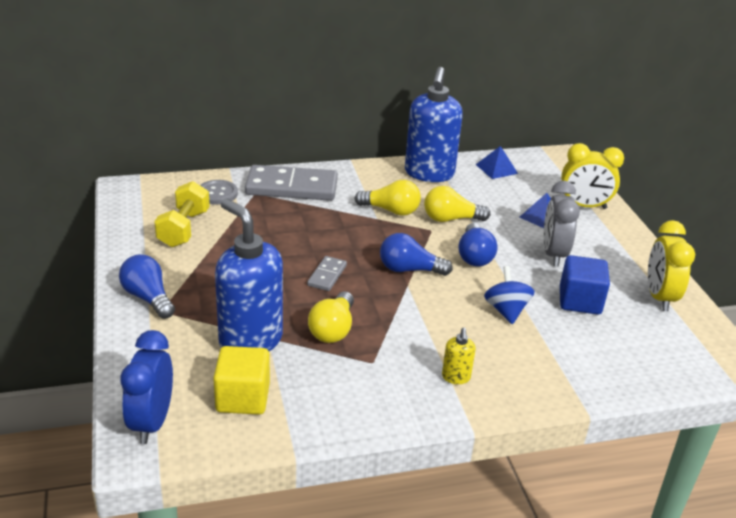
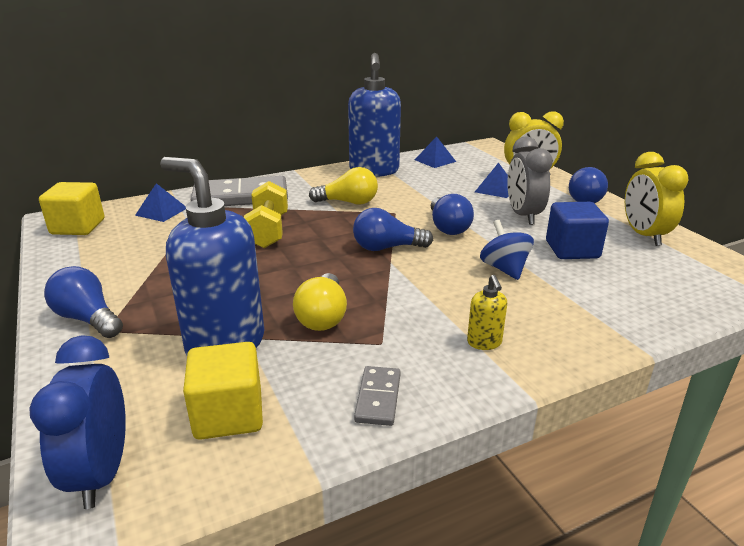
camera: 10 degrees left, 5 degrees down
yellow dumbbell [154,181,210,247] -> yellow dumbbell moved to [244,181,288,248]
grey button [200,180,238,205] -> blue pyramid [135,183,186,222]
grey domino [307,256,347,291] -> grey domino moved to [354,366,401,426]
yellow light bulb [424,186,490,222] -> none
none -> yellow cube [39,182,104,235]
none -> blue light bulb [569,167,608,203]

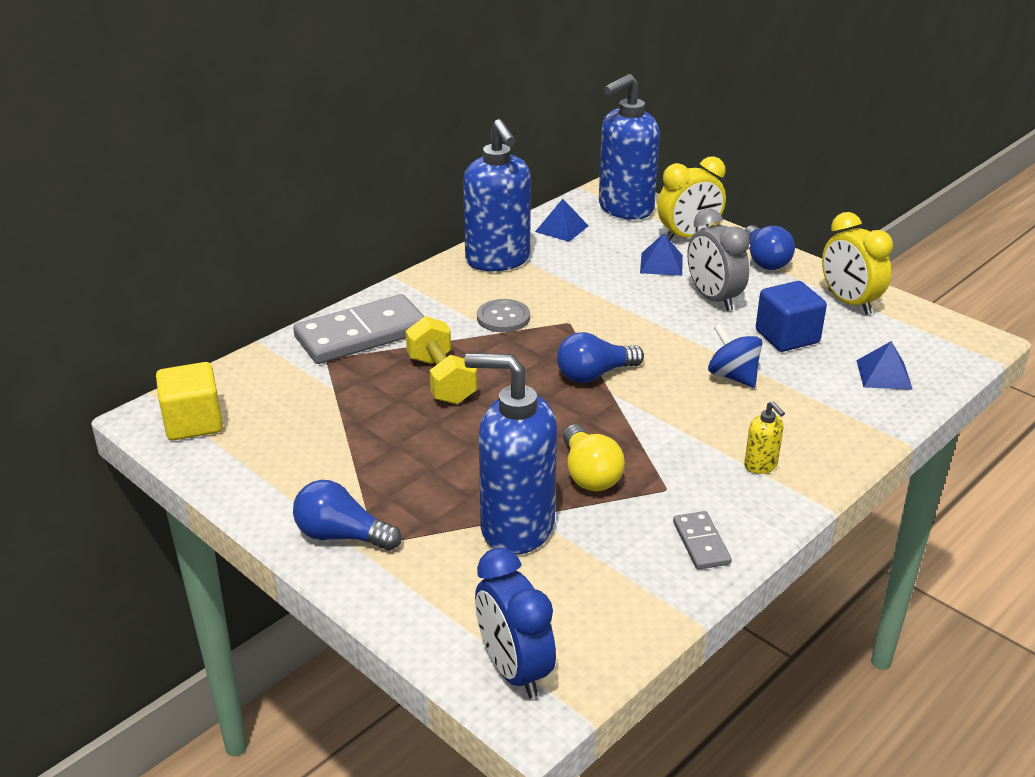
camera: 20 degrees left, 5 degrees up
blue pyramid [135,183,186,222] -> blue pyramid moved to [856,341,913,390]
yellow cube [183,342,263,440] -> none
yellow light bulb [309,167,378,205] -> grey button [477,299,530,332]
blue light bulb [431,194,474,235] -> none
none -> blue soap dispenser [599,74,660,220]

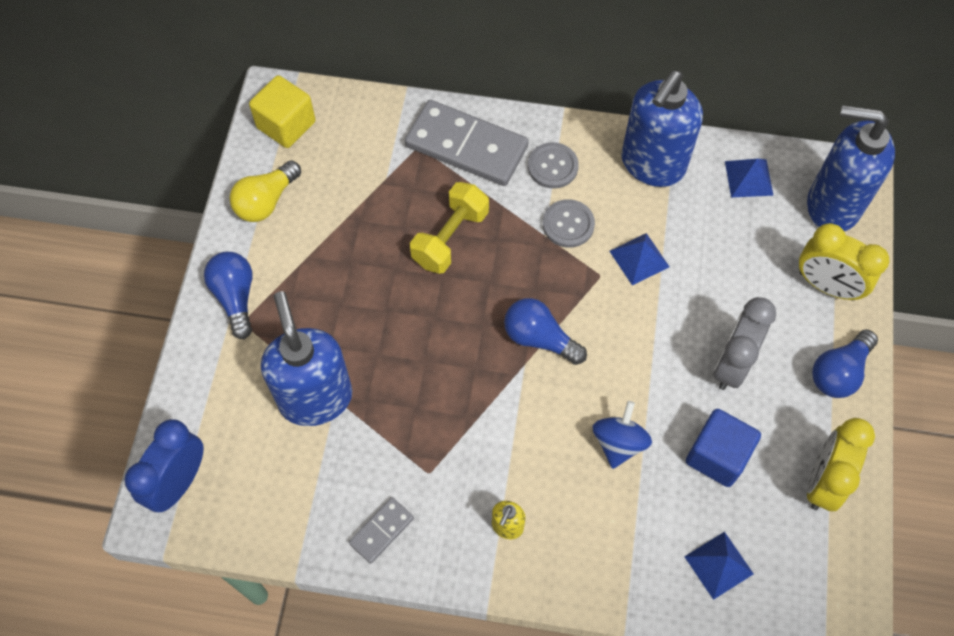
camera: 55 degrees right, 30 degrees up
yellow light bulb [563,424,625,491] -> yellow light bulb moved to [230,161,301,222]
blue pyramid [640,233,683,276] -> blue pyramid moved to [610,233,669,285]
none -> grey button [528,142,579,189]

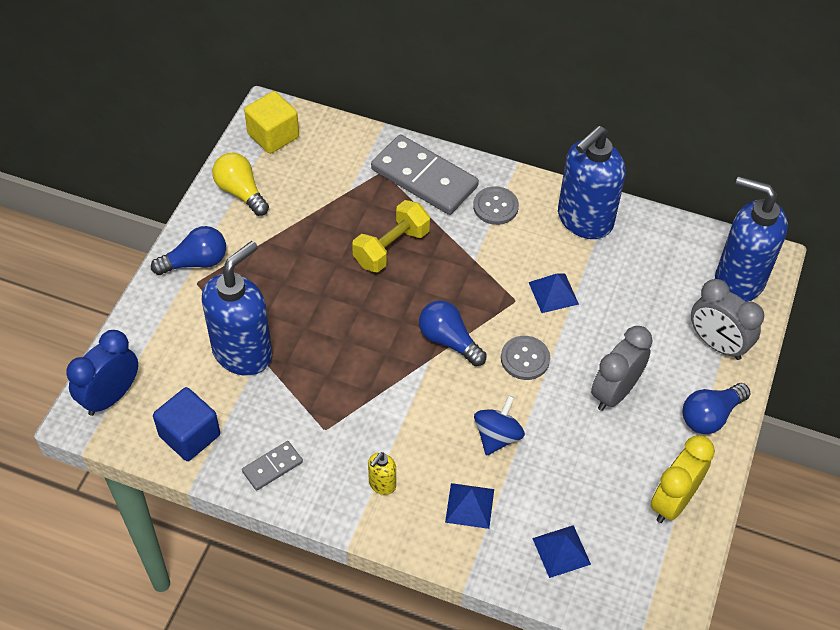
camera: 10 degrees right, 10 degrees down
blue light bulb [204,252,252,339] -> blue light bulb turned 75 degrees clockwise [151,226,226,275]
yellow light bulb [230,161,301,222] -> yellow light bulb turned 90 degrees clockwise [212,153,269,216]
blue soap dispenser [261,291,352,426] -> blue soap dispenser turned 45 degrees clockwise [201,241,273,376]
grey button [543,199,595,248] -> grey button moved to [501,336,550,380]
blue cube [686,409,761,487] -> blue cube moved to [153,387,220,461]
blue pyramid [725,159,774,198] -> blue pyramid moved to [445,483,494,529]
yellow clock [799,223,889,301] -> grey clock [691,279,764,360]

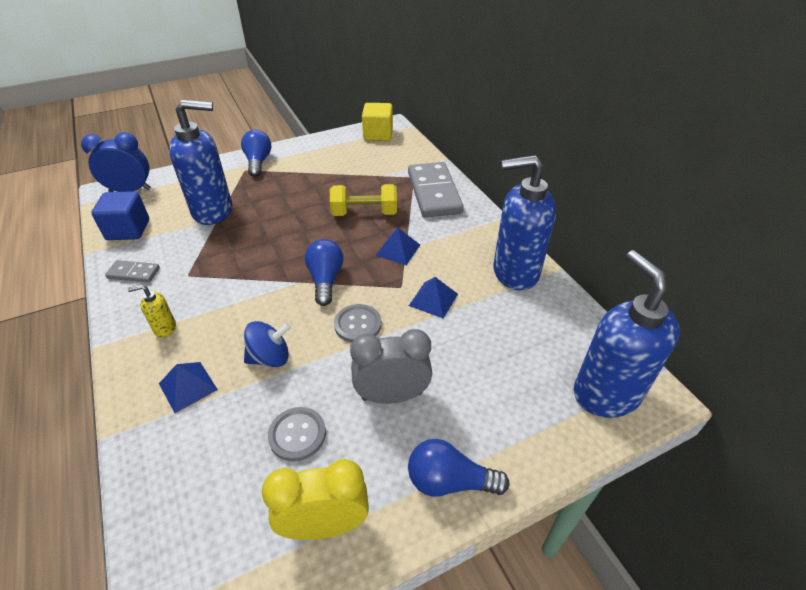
camera: 45 degrees right, 10 degrees down
blue light bulb [151,226,226,275] -> blue light bulb turned 120 degrees counterclockwise [241,130,271,177]
yellow light bulb [212,153,269,216] -> none
grey button [473,186,519,225] -> grey button moved to [268,407,326,462]
blue pyramid [532,525,591,578] -> blue pyramid moved to [375,228,420,265]
grey clock [691,279,764,360] -> none

